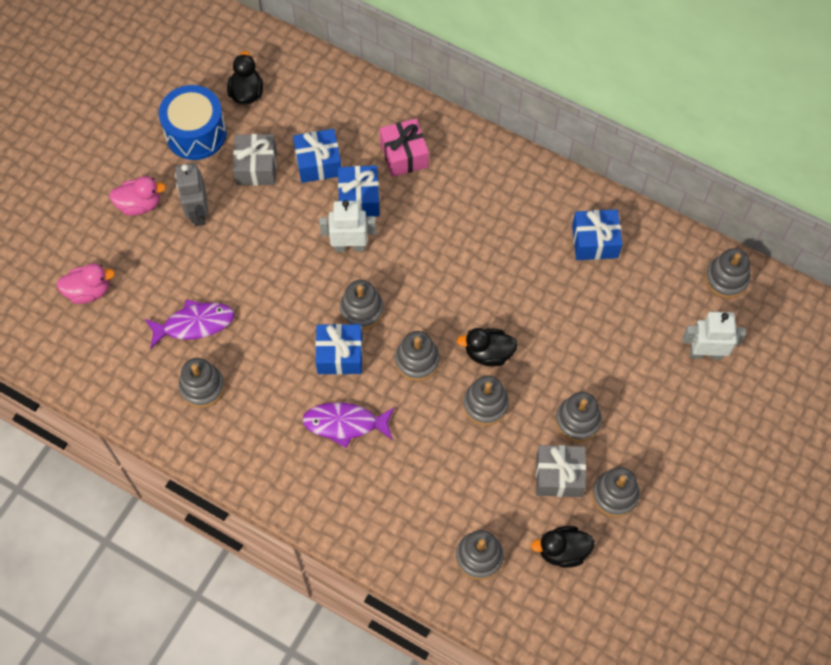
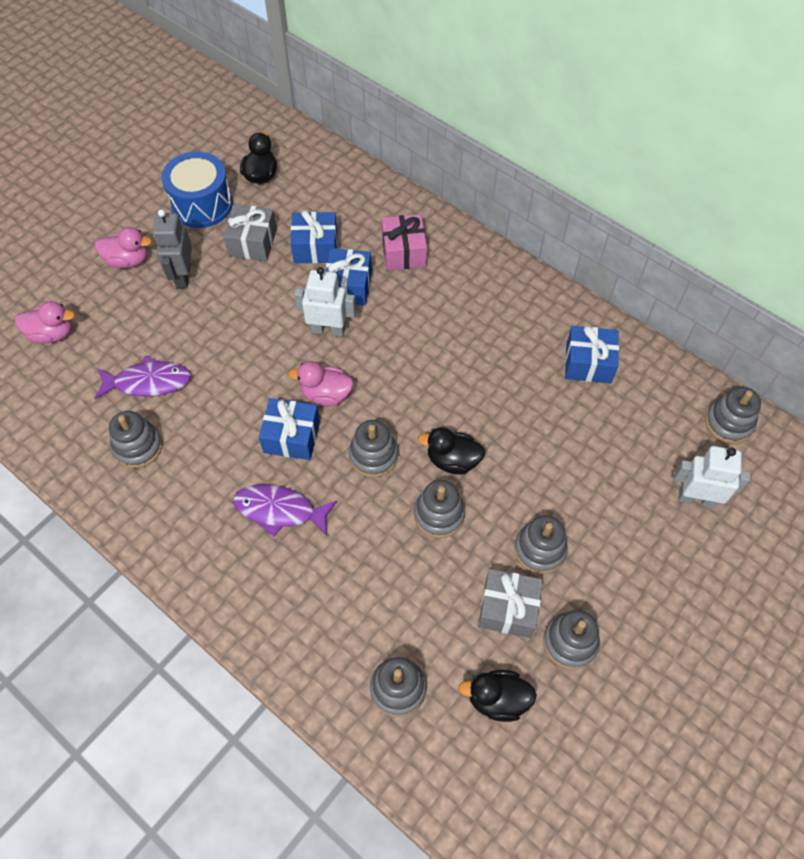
camera: 10 degrees right, 5 degrees down
grey stacking toy [340,280,384,330] -> pink duck [288,361,354,406]

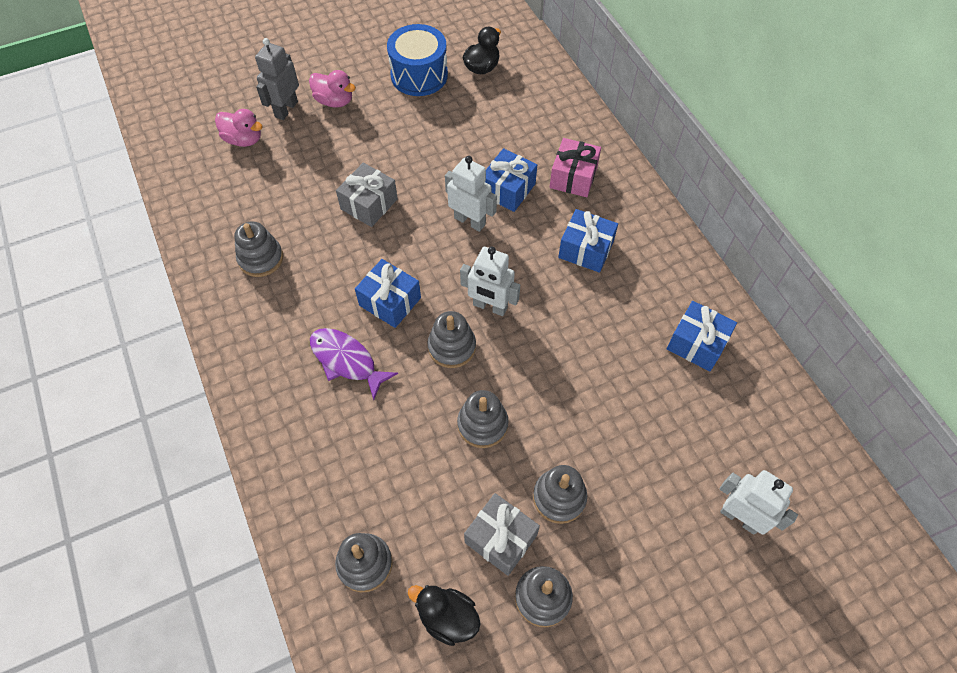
camera: 25 degrees right, 0 degrees up
purple fish [95,356,191,399] -> none
grey robot [153,209,192,288] -> grey robot moved to [255,38,299,120]
grey gift [223,204,277,261] -> grey gift moved to [336,163,398,227]
pink duck [288,361,354,406] -> none
blue gift [290,210,337,263] -> blue gift moved to [558,209,618,273]
black duck [418,427,485,475] -> none
grey stacking toy [705,386,761,444] -> none
none -> white robot [460,247,520,316]

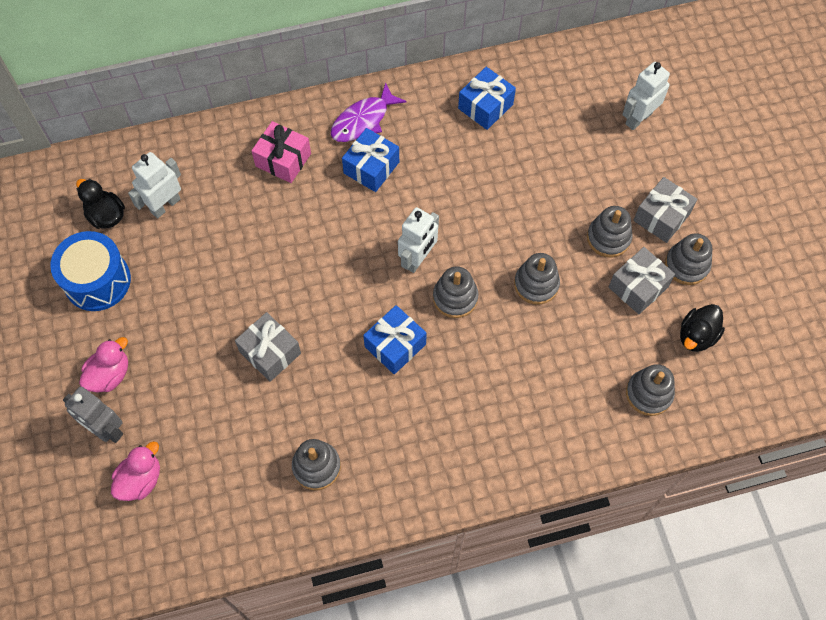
camera: 80 degrees left, 5 degrees up
purple fish [310,328,398,400] -> purple fish moved to [331,82,407,142]
white robot [445,156,497,232] -> white robot moved to [128,152,181,218]
blue gift [485,148,537,212] -> none
none -> grey gift [633,177,698,243]

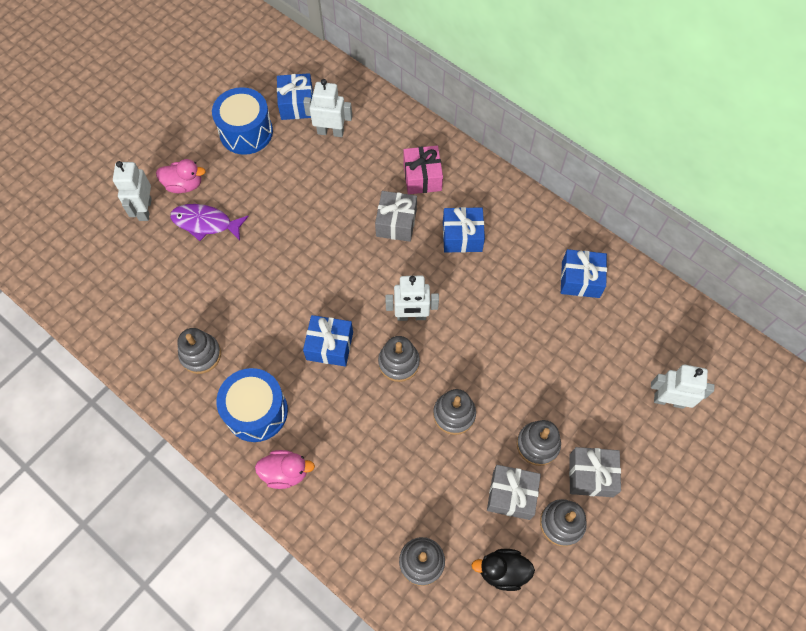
camera: 55 degrees right, 0 degrees up
grey robot [63,387,123,443] -> white robot [113,161,152,221]
black duck [76,179,125,229] -> blue gift [277,73,313,120]
pink duck [111,441,160,501] -> pink duck moved to [255,450,315,489]
grey gift [235,312,301,382] -> grey gift moved to [375,191,417,242]
purple fish [331,82,407,142] -> purple fish moved to [170,204,249,241]
none -> blue drum [216,368,288,442]

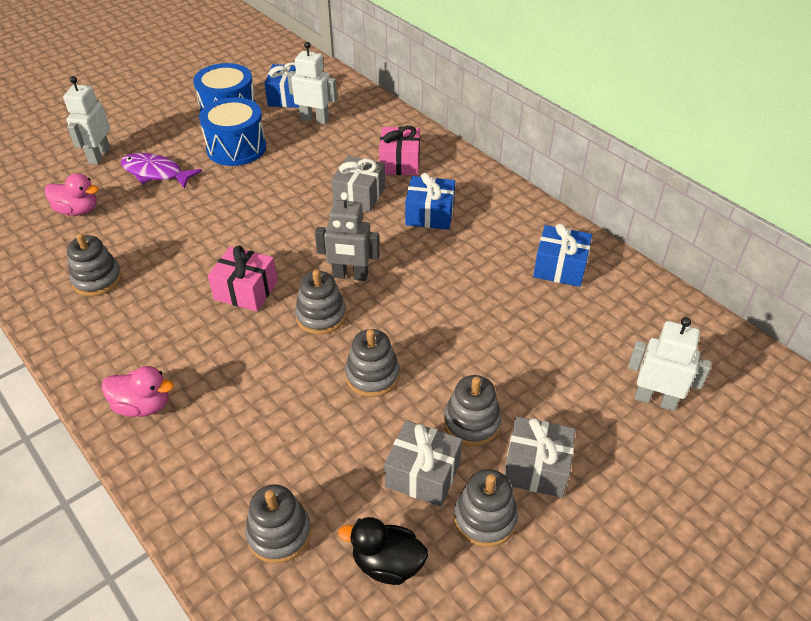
camera: 10 degrees right, 20 degrees down
pink duck [156,159,206,193] -> pink duck moved to [45,173,99,216]
blue drum [216,368,288,442] -> blue drum moved to [199,97,266,166]
blue gift [303,315,353,367] -> pink gift [208,246,278,311]
white robot [385,276,439,321] -> grey robot [315,192,380,281]

